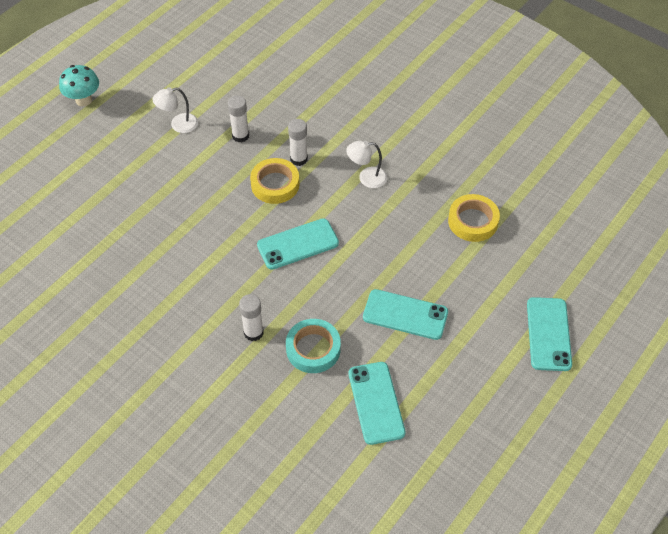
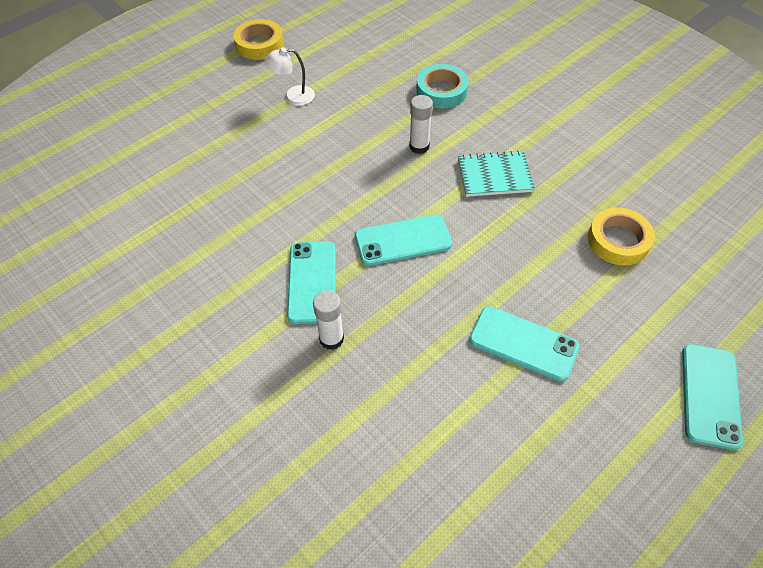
camera: 10 degrees right, 0 degrees up
turquoise mushroom [59,65,99,106] -> none
white glue stick [228,95,249,142] -> none
yellow tape [250,158,300,204] -> yellow tape moved to [233,19,284,60]
turquoise tape [286,319,341,373] -> turquoise tape moved to [416,64,469,108]
white lamp [346,141,387,188] -> turquoise notebook [458,151,535,197]
turquoise phone [349,362,406,445] -> turquoise phone moved to [287,241,335,324]

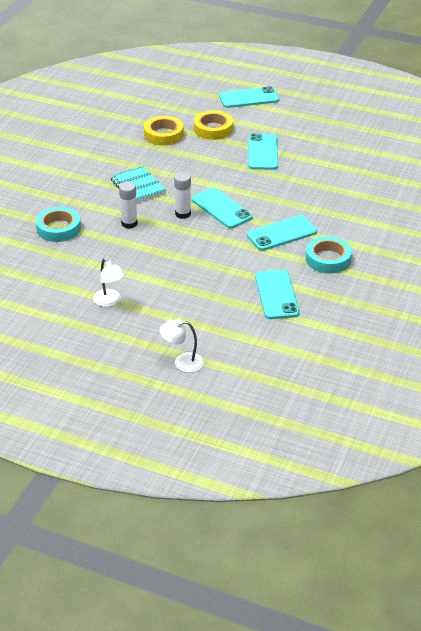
camera: 115 degrees left, 15 degrees down
yellow tape [233,19,284,60] -> yellow tape moved to [194,110,233,140]
white glue stick [313,290,344,350] -> white glue stick moved to [174,172,191,219]
none -> white lamp [160,319,204,373]
none -> turquoise phone [255,270,299,319]
none -> turquoise tape [306,236,352,274]

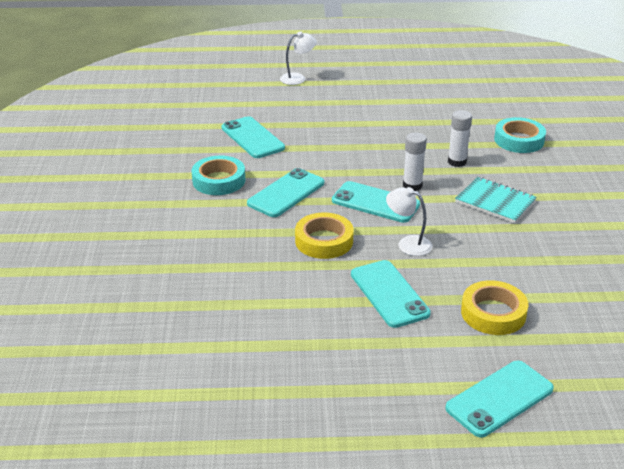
camera: 155 degrees right, 5 degrees down
white lamp [93,258,126,307] -> white lamp moved to [386,187,433,256]
yellow tape [144,116,184,145] -> yellow tape moved to [295,213,354,259]

